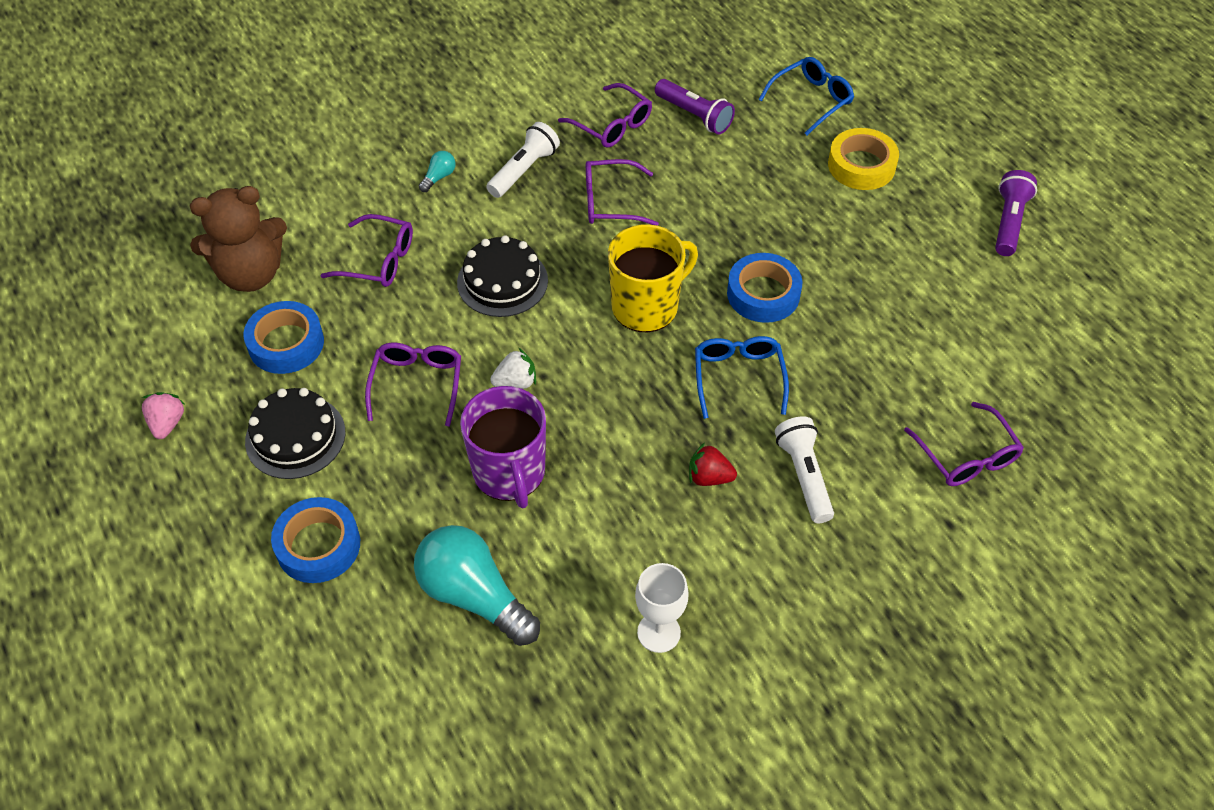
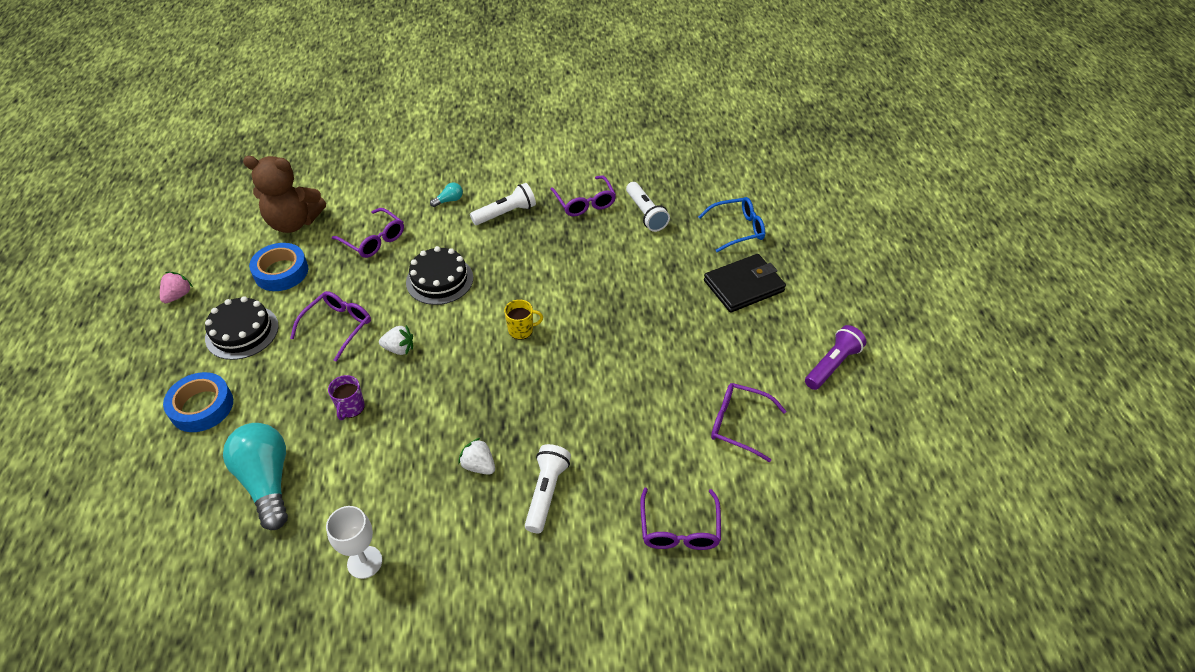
camera: 25 degrees right, 5 degrees down
purple mug [460,386,546,508] -> purple mug [328,375,365,420], size x0.49
purple glasses [586,159,659,226] -> purple glasses moved to [711,383,786,462]
yellow mug [608,224,698,332] -> yellow mug [504,299,543,340], size x0.49
purple flashlight [655,79,735,134] -> white flashlight [626,182,670,232]
red strawberry [689,443,737,486] -> white strawberry [458,437,495,475]
blue glasses [695,336,789,419] -> none
blue tape [727,253,803,323] -> none
yellow tape [828,128,899,190] -> black wallet [704,254,786,313]

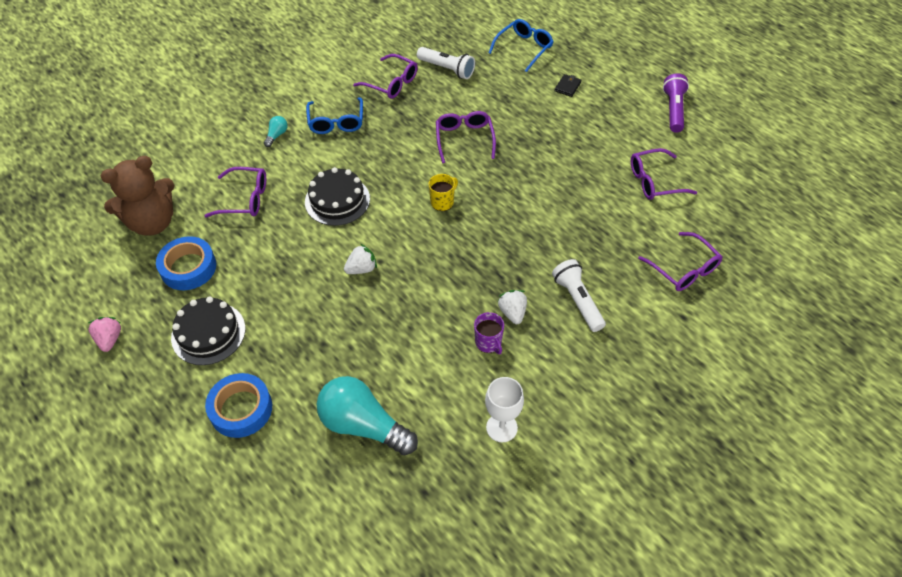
camera: 35 degrees left, 5 degrees up
purple glasses [290,291,371,362] -> purple glasses moved to [436,111,496,163]
purple mug [328,375,365,420] -> purple mug moved to [474,312,504,354]
white strawberry [458,437,495,475] -> white strawberry turned 75 degrees clockwise [497,290,527,324]
white flashlight [470,183,536,225] -> blue glasses [306,97,363,134]
black wallet [704,254,786,313] -> black wallet [555,74,581,97], size x0.44

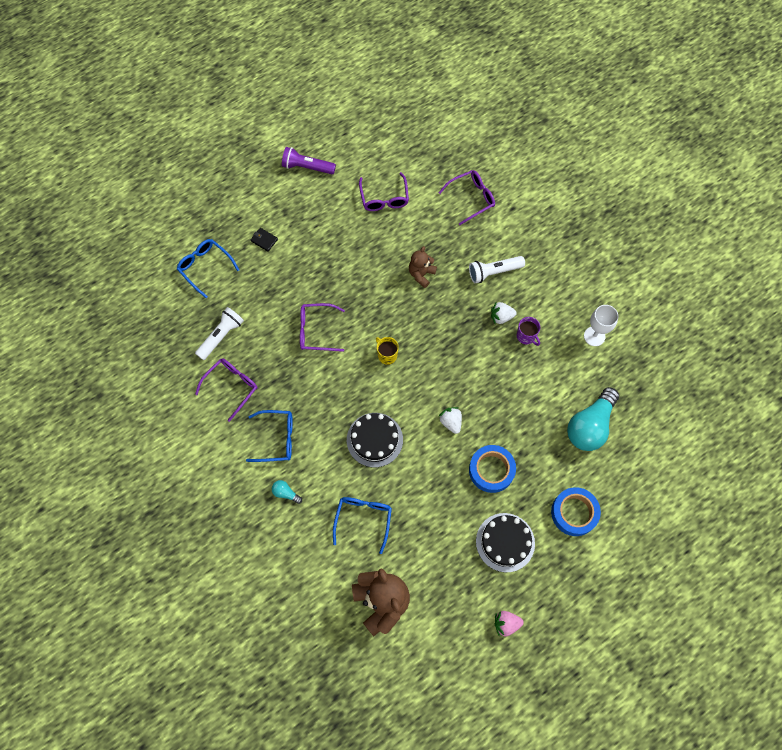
camera: 85 degrees left, 15 degrees up
blue tape [156,236,216,290] -> blue tape moved to [469,445,516,493]
purple glasses [205,167,266,217] -> blue glasses [333,497,392,554]
purple mug [474,312,504,354] -> purple mug turned 75 degrees clockwise [517,317,540,346]
none -> brown teddy bear [409,246,437,288]

